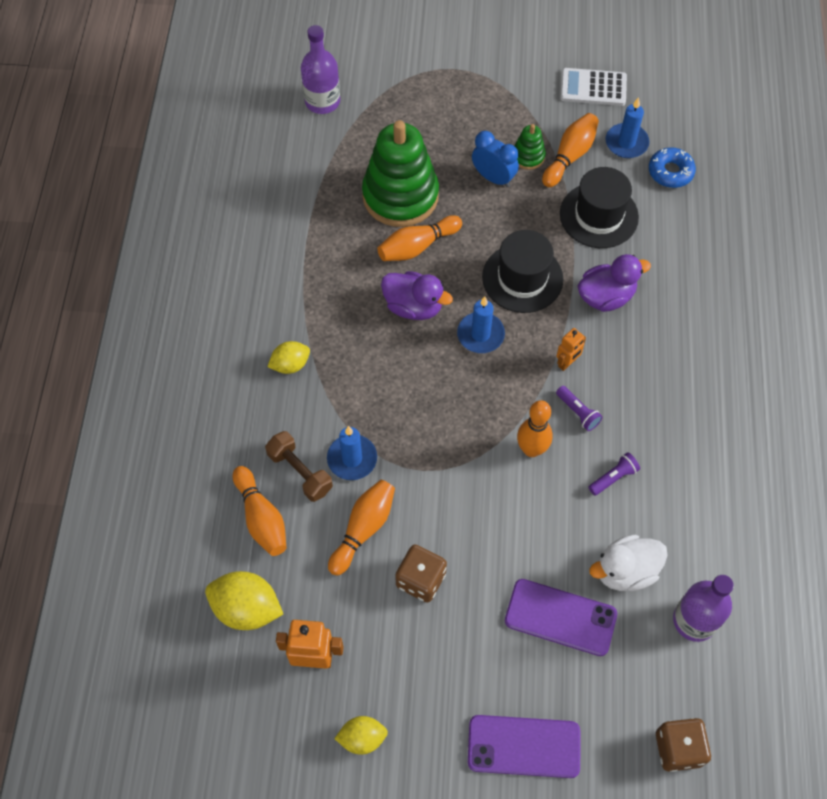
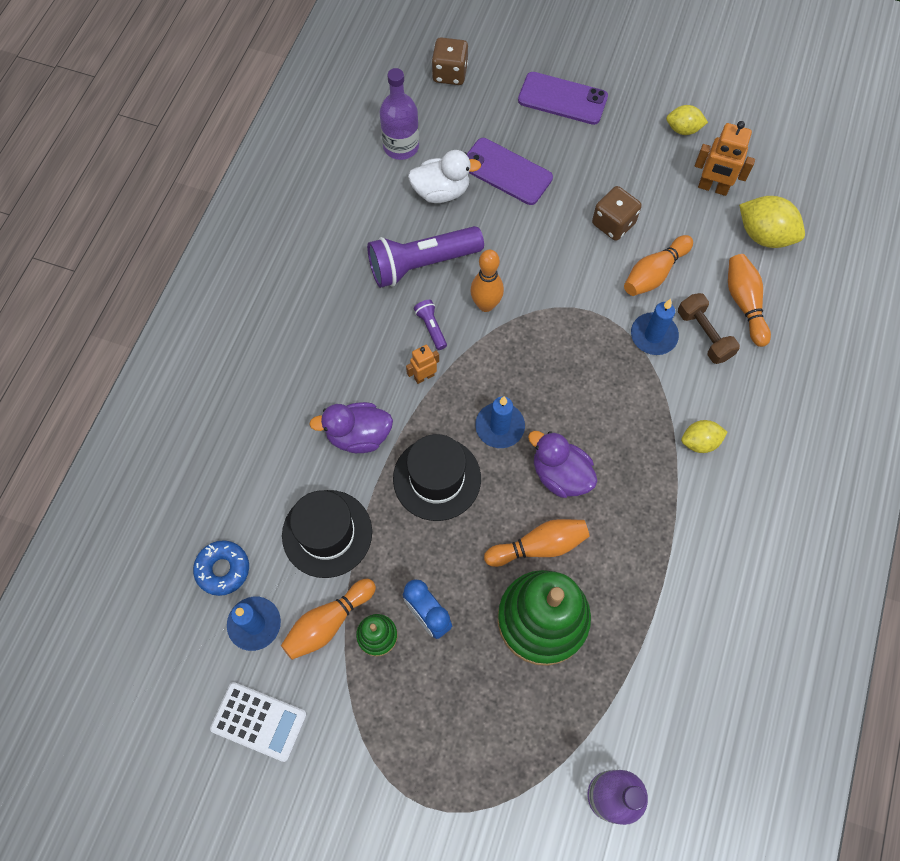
camera: 165 degrees left, 5 degrees up
purple flashlight [588,452,640,495] -> purple flashlight [367,226,484,288], size x2.31

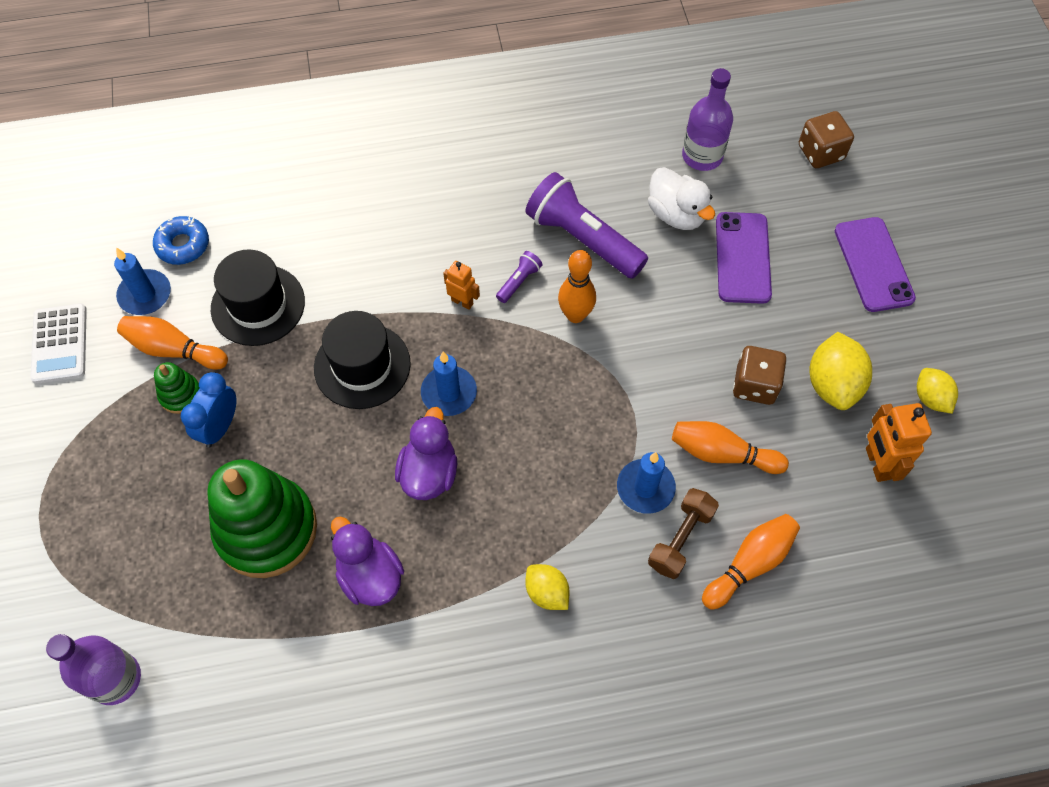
camera: 60 degrees right, 5 degrees down
purple duck [309,402,393,453] -> purple duck moved to [331,516,404,606]
orange bowling pin [484,519,590,567] -> none
yellow lemon [739,196,805,248] -> yellow lemon moved to [809,332,872,410]

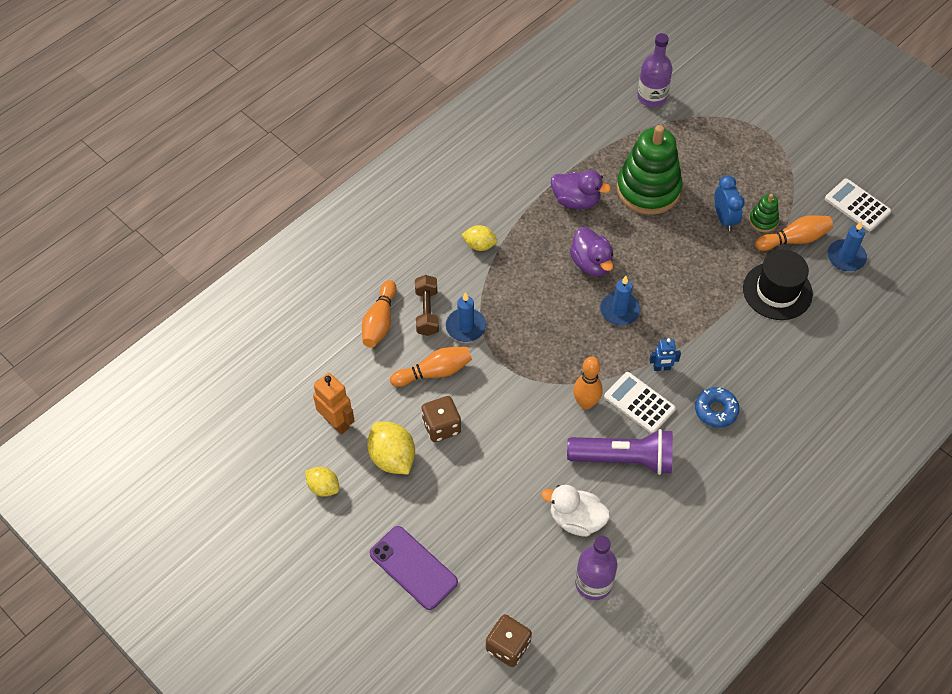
camera: 145 degrees right, 5 degrees down
blue donut [153,216,209,265] -> blue donut moved to [695,387,739,428]
black hat [314,311,411,409] -> none
orange robot [443,261,480,310] -> blue robot [650,338,681,371]
purple flashlight [496,251,543,303] -> white calculator [604,372,676,434]
purple phone [716,212,772,304] -> none

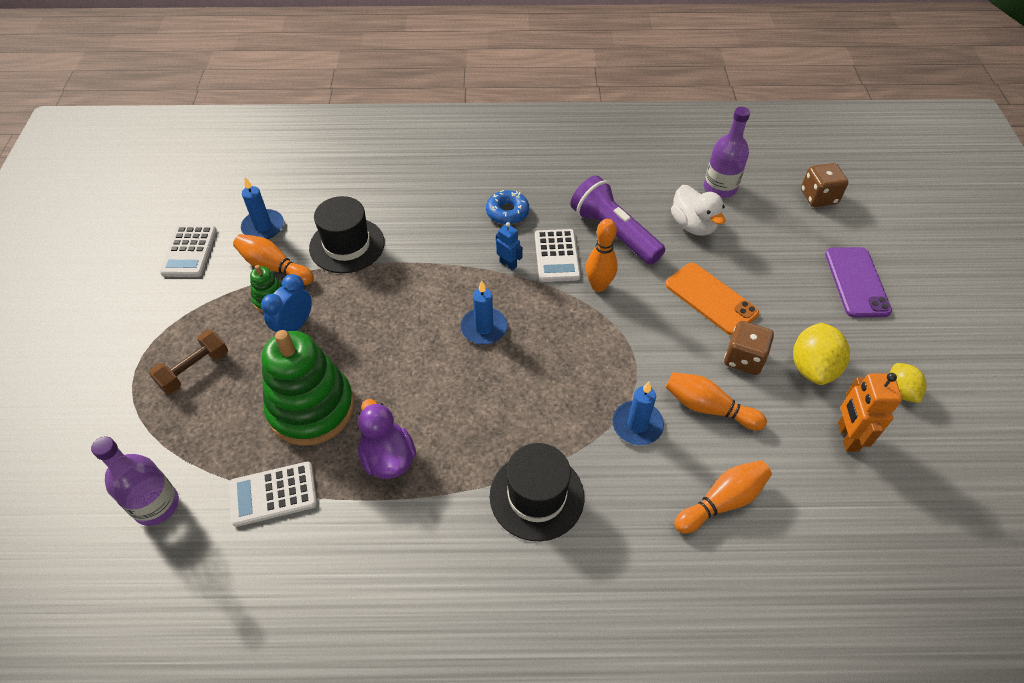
camera: 135 degrees left, 5 degrees down
brown dumbbell [415,275,439,336] -> brown dumbbell moved to [149,330,228,394]
yellow lemon [461,225,497,251] -> black hat [490,443,584,541]
purple duck [570,227,614,277] -> none
none -> white calculator [229,462,317,527]
none -> orange phone [665,263,759,335]

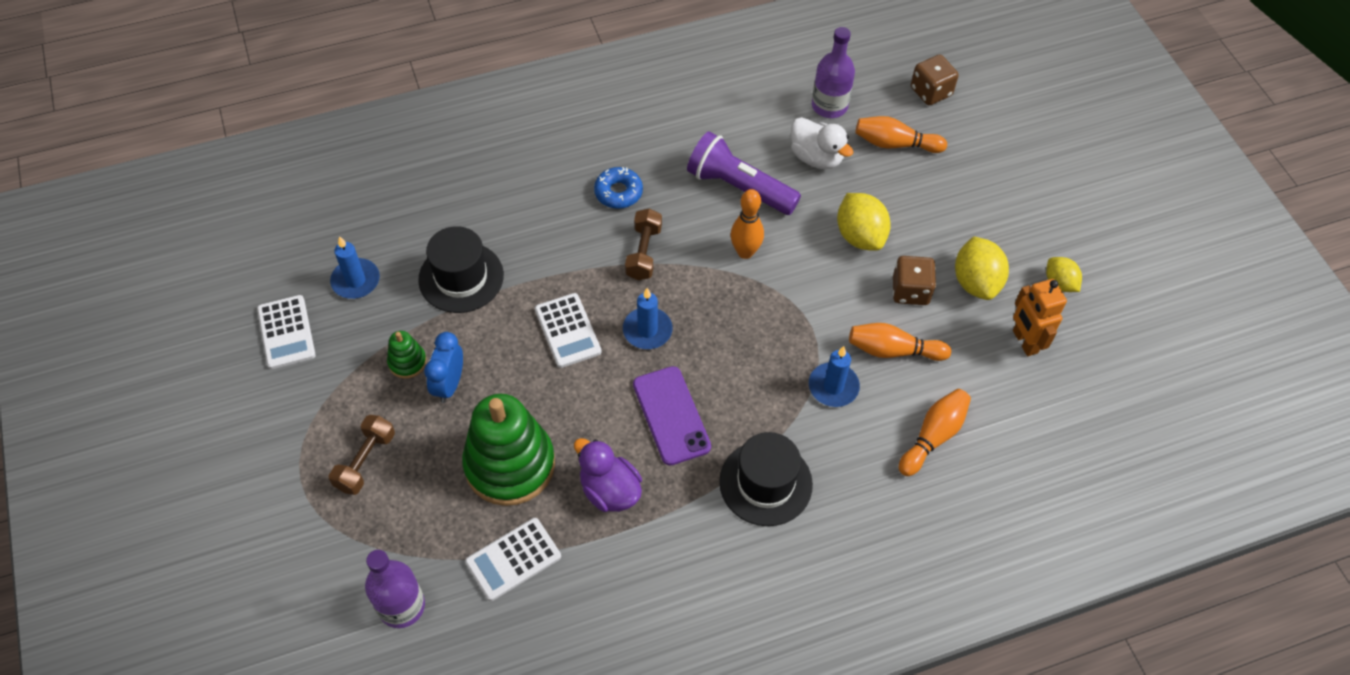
camera: 20 degrees left, 5 degrees up
orange bowling pin [233,234,314,285] -> orange bowling pin moved to [855,116,947,153]
blue robot [496,222,523,270] -> brown dumbbell [625,208,662,280]
white calculator [535,229,580,282] -> white calculator moved to [535,293,602,368]
orange phone [665,263,759,335] -> yellow lemon [837,193,891,251]
purple phone [825,247,892,318] -> purple phone moved to [633,366,711,466]

